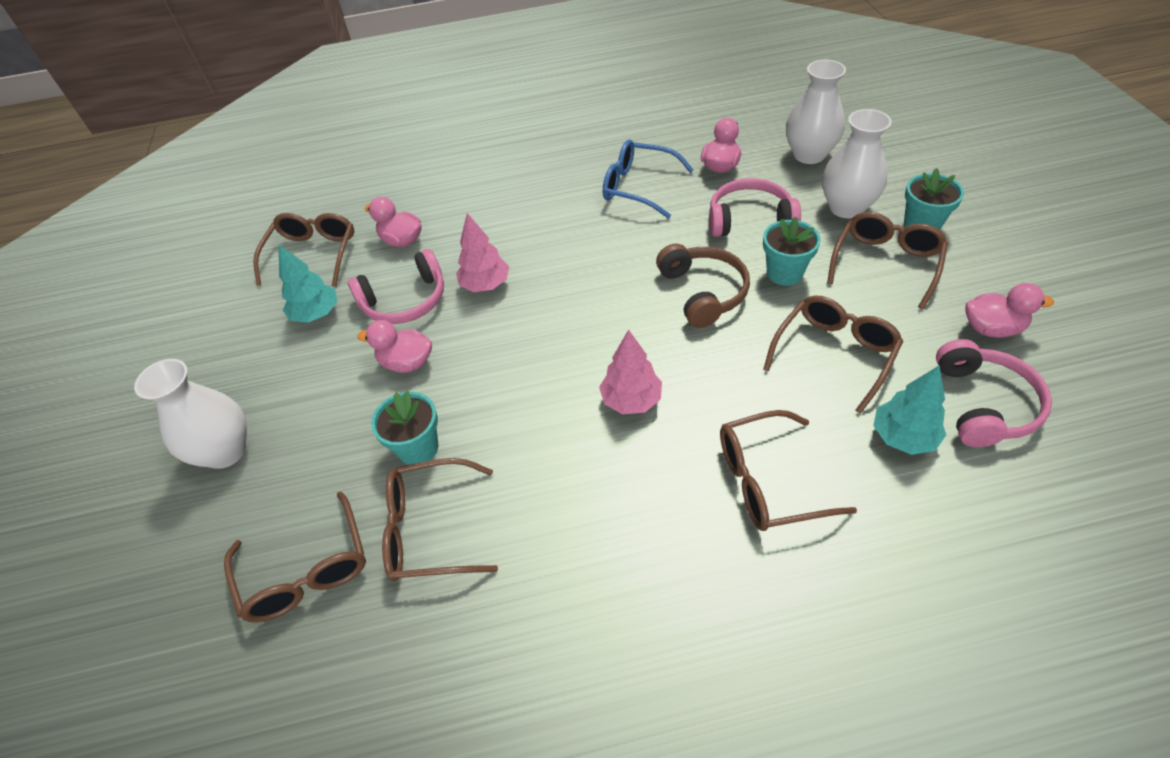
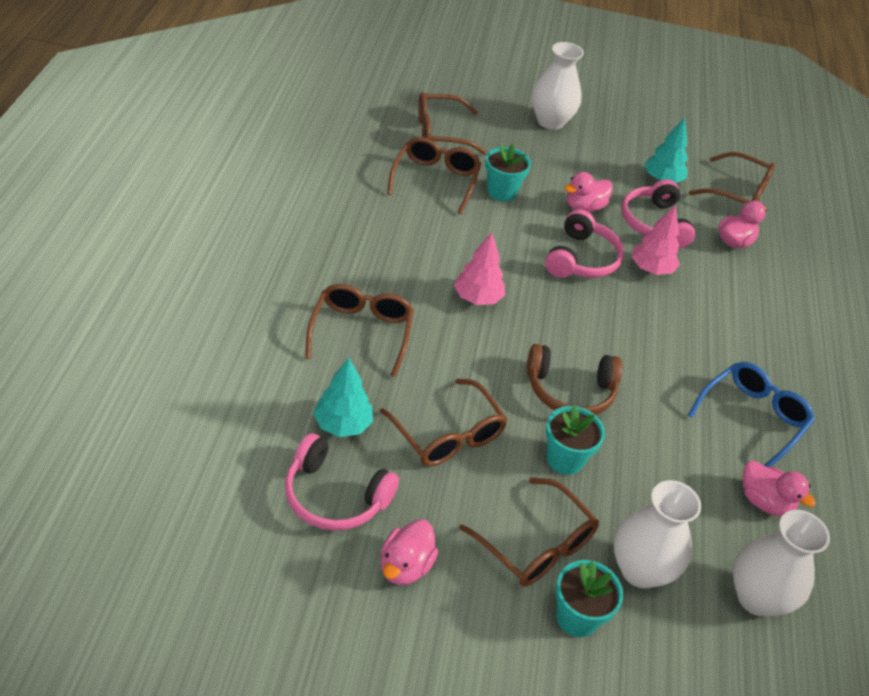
camera: 100 degrees right, 5 degrees down
pink duck [358,320,432,373] -> pink duck turned 150 degrees counterclockwise [565,172,613,212]
pink headphones [709,178,801,237] -> pink headphones moved to [545,209,624,278]

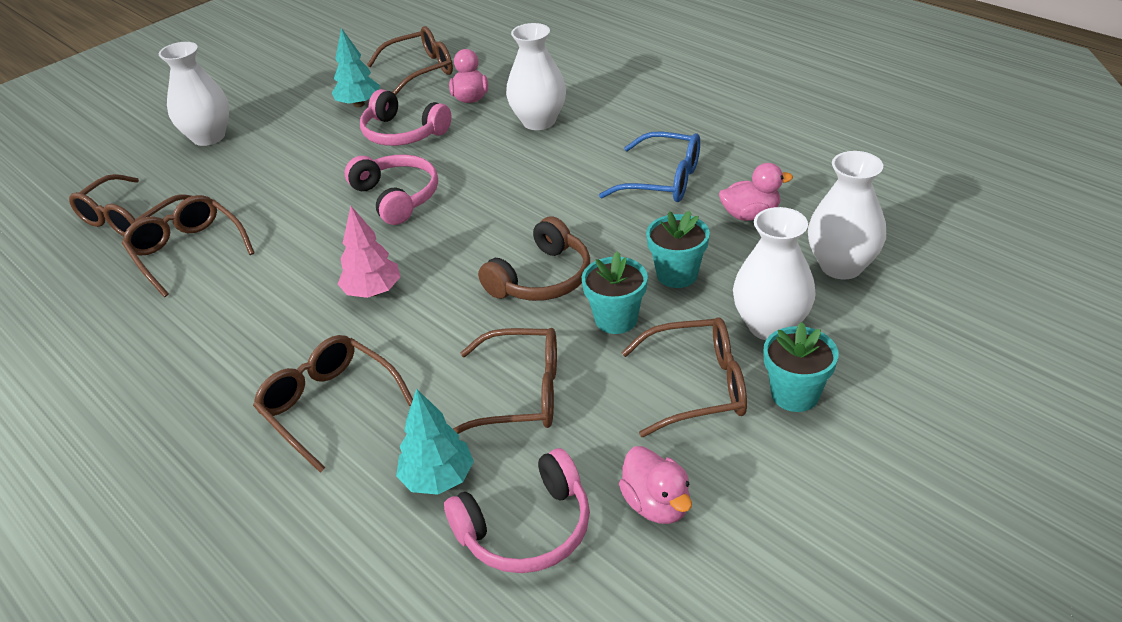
camera: 45 degrees left, 5 degrees down
turquoise flower pot [485,144,531,201] -> turquoise flower pot moved to [646,211,710,288]
pink duck [565,172,613,212] -> none
pink tree [632,205,680,275] -> none
blue glasses [688,362,815,467] -> blue glasses turned 120 degrees clockwise [599,132,700,202]
none -> white vase [506,23,566,130]

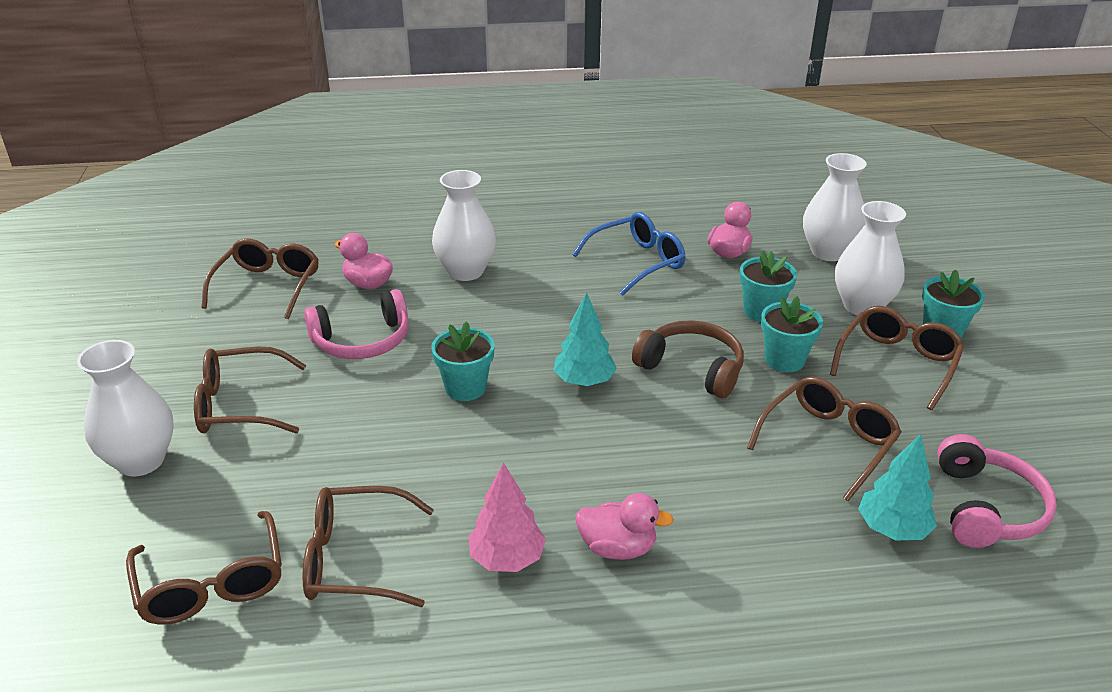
camera: 55 degrees left, 5 degrees down
brown glasses [253,335,413,473] -> brown glasses moved to [194,347,306,433]
turquoise tree [332,28,380,107] -> turquoise tree moved to [553,292,617,386]
pink tree [338,206,400,298] -> pink tree moved to [469,462,546,572]
pink headphones [345,154,438,225] -> turquoise flower pot [431,321,495,401]
brown headphones [478,216,590,301] -> brown headphones turned 45 degrees counterclockwise [632,320,744,398]
pink duck [619,446,692,524] -> pink duck moved to [575,493,674,560]

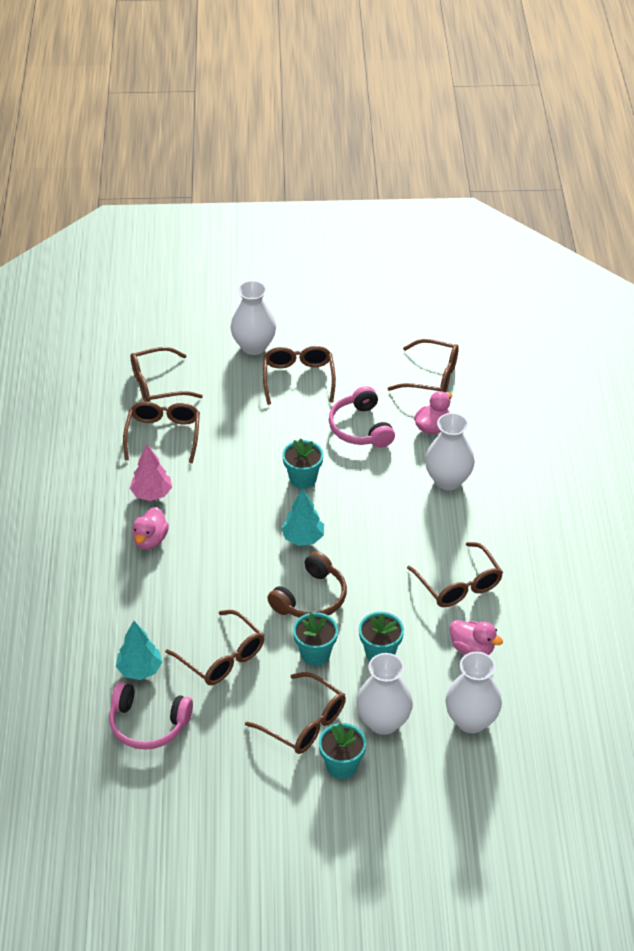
camera: 95 degrees right, 10 degrees up
blue glasses [572,212,685,296] -> brown glasses [407,542,503,607]

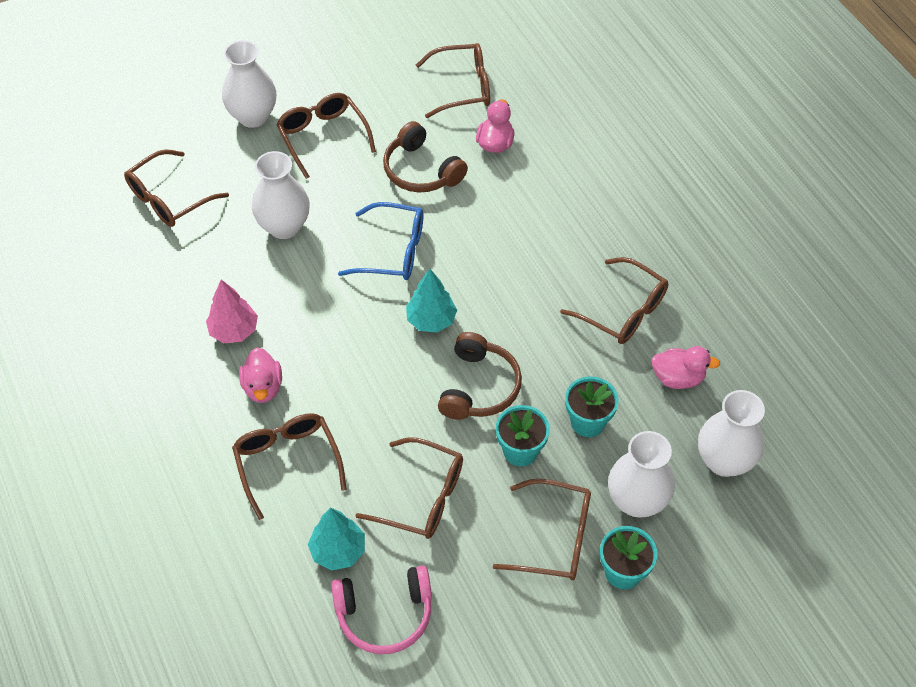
camera: 25 degrees left, 10 degrees up
brown glasses [123,401,200,463] -> brown glasses moved to [232,413,347,520]
turquoise flower pot [282,438,323,489] -> blue glasses [338,202,423,280]
pink headphones [329,386,395,448] -> brown headphones [383,121,468,192]
white vase [425,413,475,490] -> white vase moved to [252,151,310,239]

